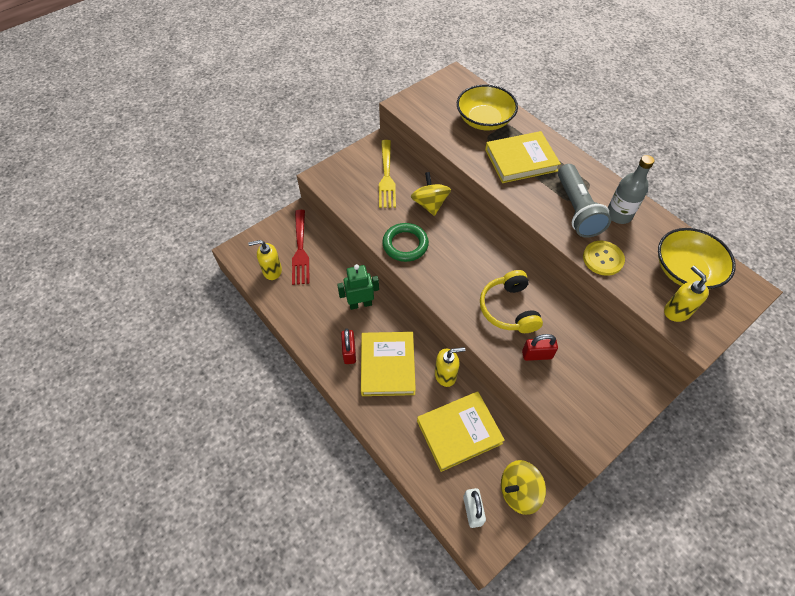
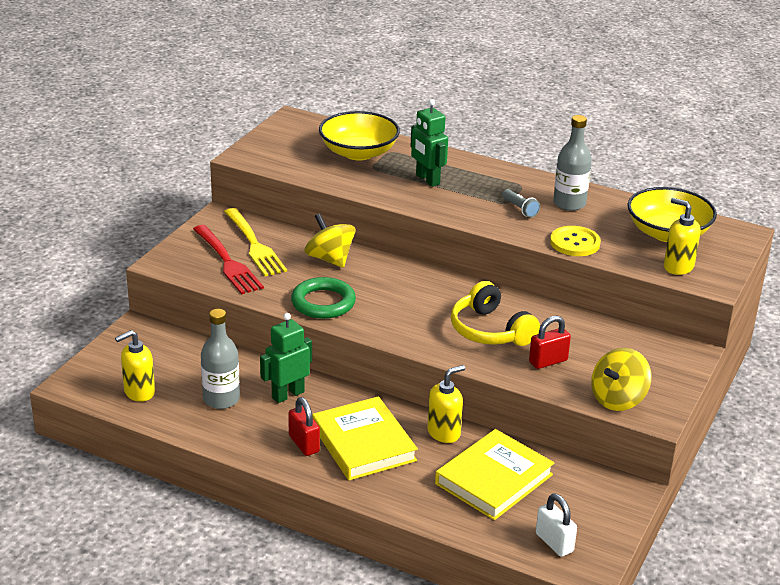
camera: 25 degrees left, 25 degrees down
red fork [292,210,310,285] -> red fork moved to [193,225,264,294]
yellow book [485,131,561,183] -> green robot [410,99,448,187]
yellow spinning top [501,460,546,515] -> yellow spinning top moved to [591,348,651,411]
grey flashlight [558,164,611,238] -> grey flashlight [502,189,540,218], size x0.44
none -> grey bottle [201,309,240,409]

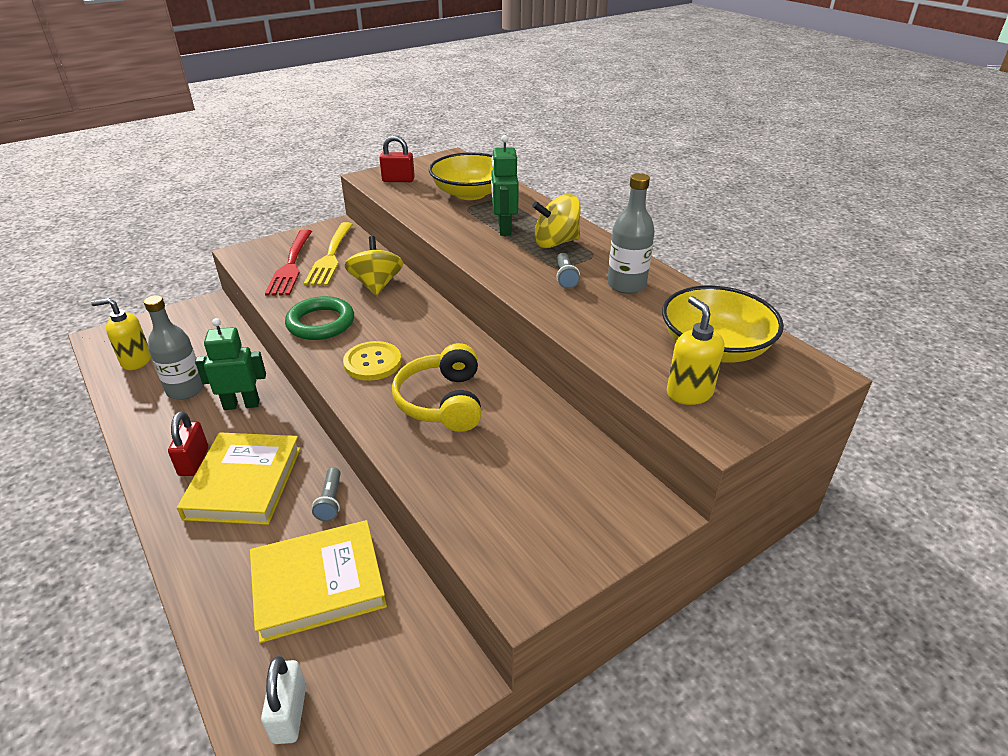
camera: 30 degrees right, 5 degrees up
yellow soap dispenser [427,365,465,443] -> grey flashlight [312,467,341,521]
red padlock [529,315,571,369] -> red padlock moved to [379,135,415,182]
yellow button [550,226,601,256] -> yellow button moved to [343,341,402,381]
yellow spinning top [591,348,651,411] -> yellow spinning top moved to [532,194,581,248]

